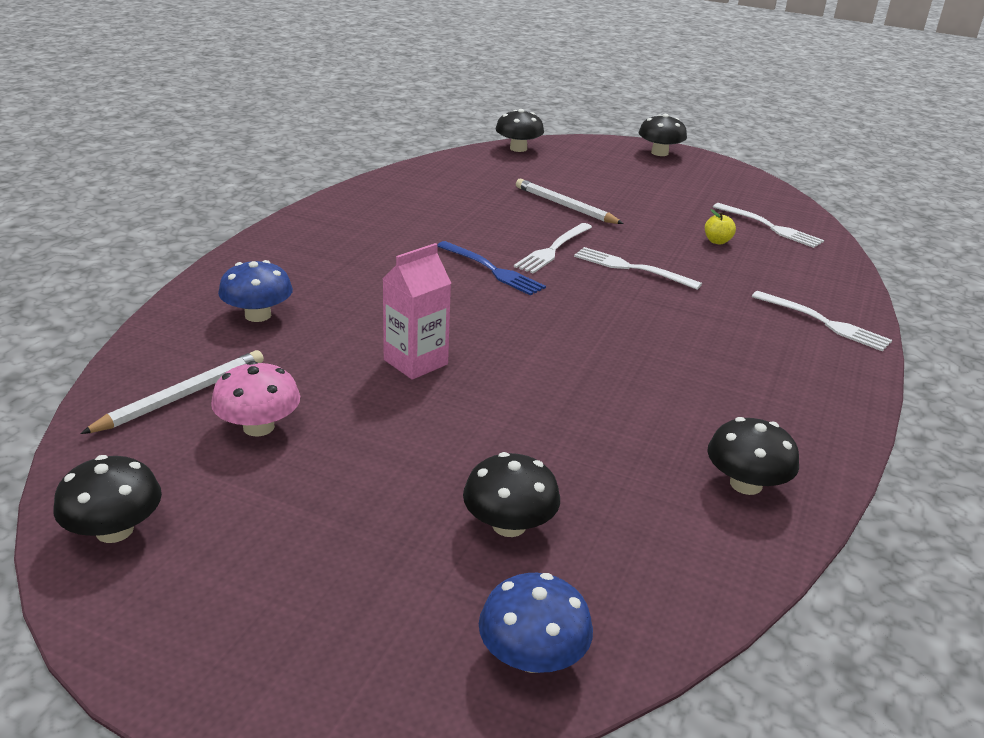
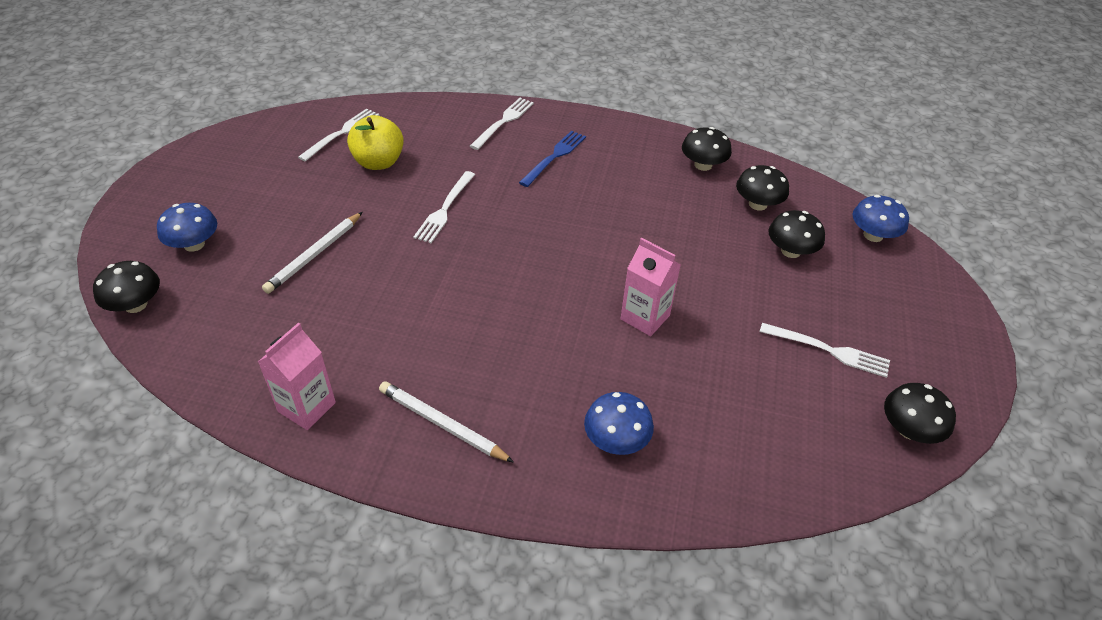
camera: 100 degrees left, 15 degrees up
white pencil [80,350,264,434] -> white pencil moved to [379,381,514,463]
pink mushroom [211,361,300,437] -> none
blue fork [438,241,546,295] -> blue fork moved to [519,131,586,187]
white fork [514,223,592,273] -> white fork moved to [760,323,890,378]
black mushroom [639,114,687,156] -> black mushroom moved to [736,165,789,210]
yellow apple [705,209,736,244] -> yellow apple [347,115,404,170], size x2.08
none -> blue mushroom [157,203,217,252]
none -> pink carton [258,323,336,430]

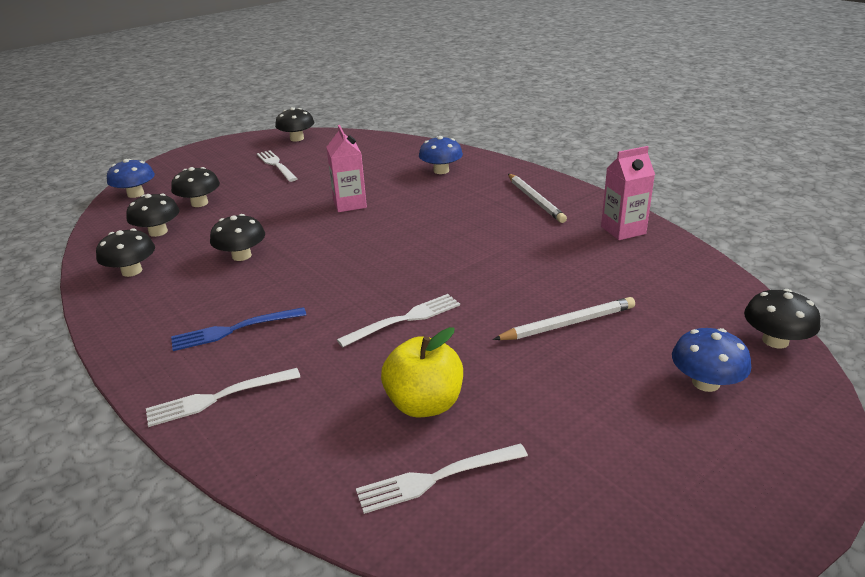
camera: 140 degrees left, 15 degrees down
none -> black mushroom [210,214,265,261]

